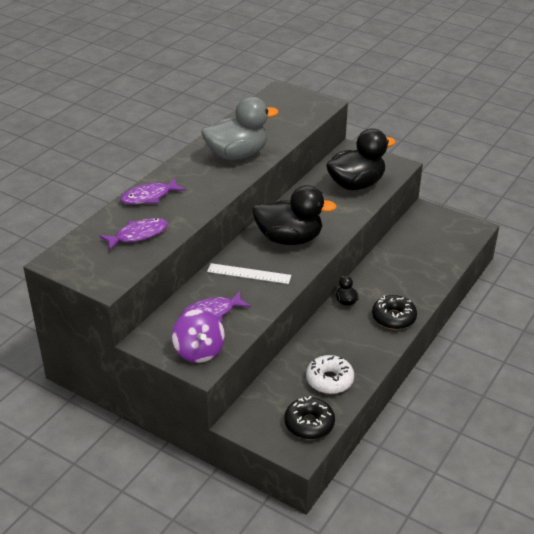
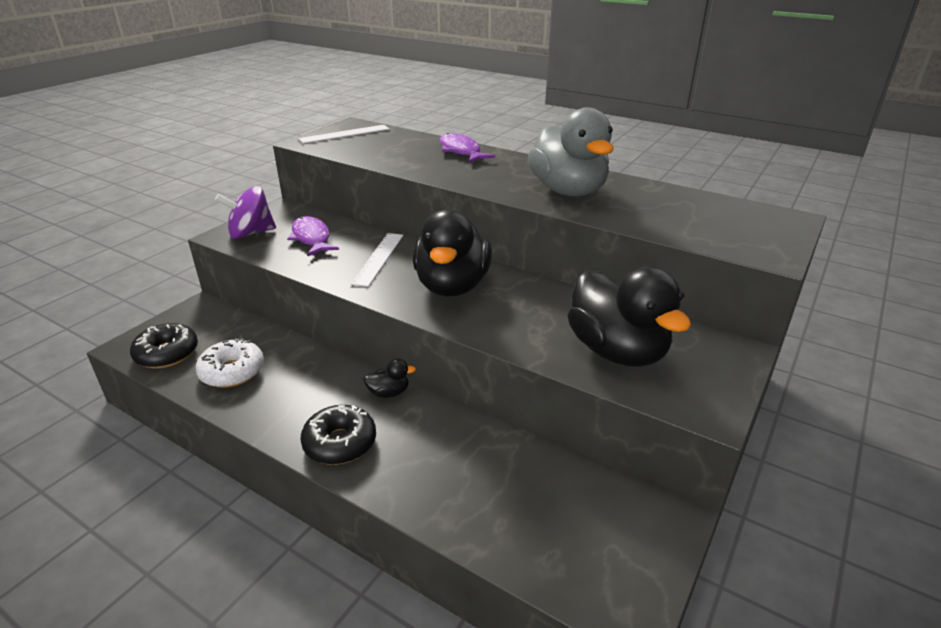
camera: 90 degrees right, 5 degrees down
purple fish [99,218,168,251] -> none
none -> white ruler [299,125,389,144]

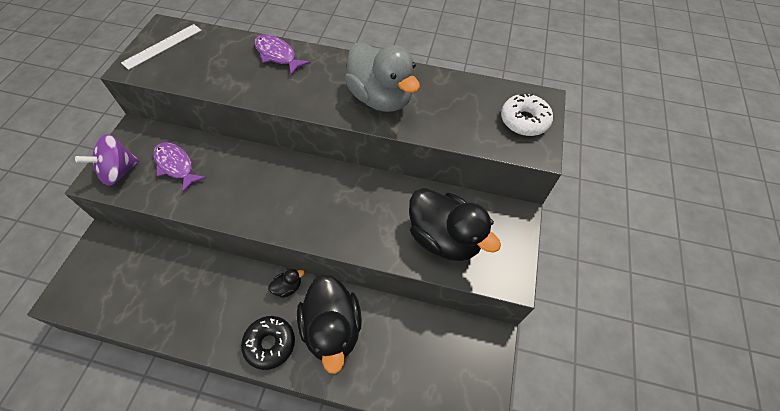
camera: 20 degrees left, 25 degrees up
black donut [130,323,198,368] -> none
white donut [196,338,264,388] -> white donut moved to [501,93,553,136]
white ruler [351,233,403,287] -> none
black duck [413,210,492,296] -> black duck moved to [297,274,362,374]

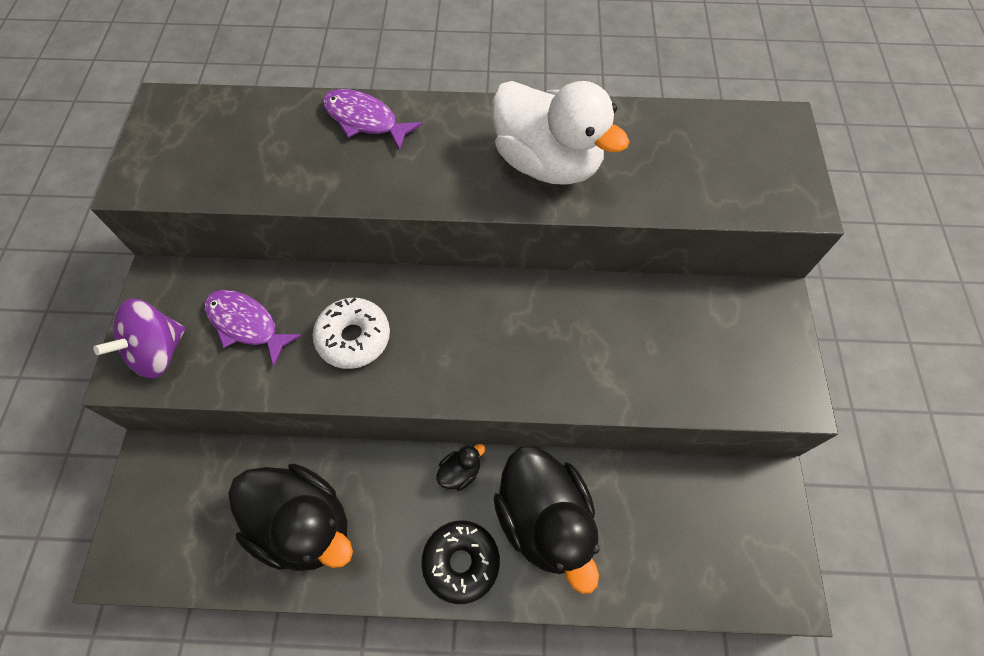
camera: 10 degrees left, 5 degrees up
white ruler [121,24,202,70] -> none
grey duck [345,43,420,112] -> white duck [492,81,630,185]
black duck [409,188,501,261] -> black duck moved to [228,464,353,571]
white donut [501,93,553,136] -> white donut moved to [313,298,390,369]

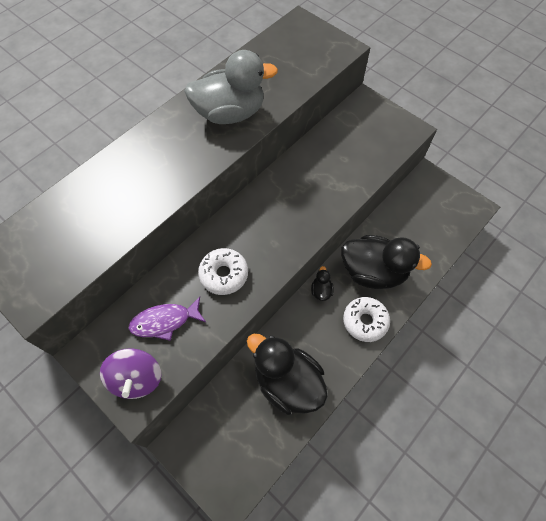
camera: 50 degrees left, 0 degrees up
black duck [228,464,353,571] -> black duck turned 120 degrees counterclockwise [247,334,328,415]
purple fish [322,89,422,151] -> none
black donut [421,521,500,604] -> white donut [343,297,390,342]
white duck [492,81,630,185] -> grey duck [184,50,278,124]

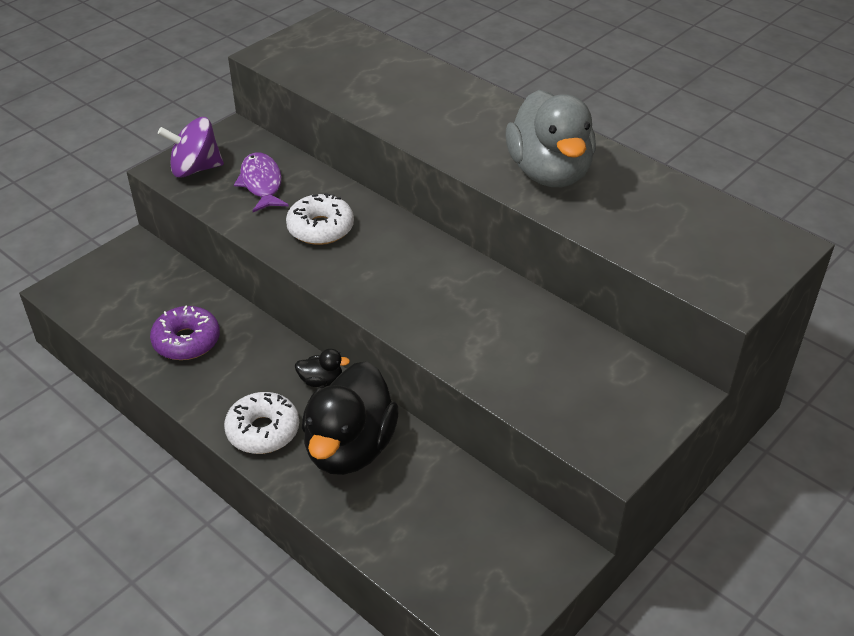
camera: 90 degrees right, 20 degrees down
black duck [247,334,328,415] -> purple donut [150,306,220,360]

